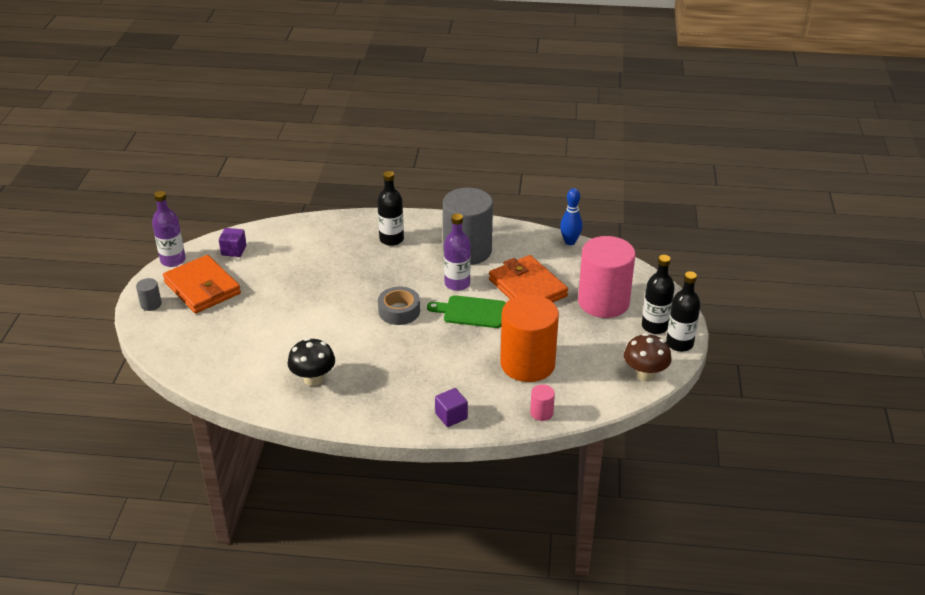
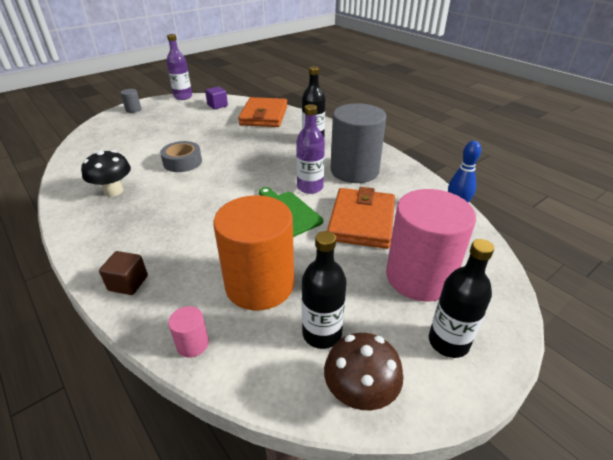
camera: 45 degrees right, 0 degrees up
orange wallet [163,255,241,313] -> orange wallet moved to [238,97,287,127]
grey tape [378,287,420,325] -> grey tape moved to [160,141,202,172]
purple cube [435,388,468,427] -> brown cube [99,251,148,295]
black bottle [666,271,701,352] -> black bottle moved to [302,231,346,349]

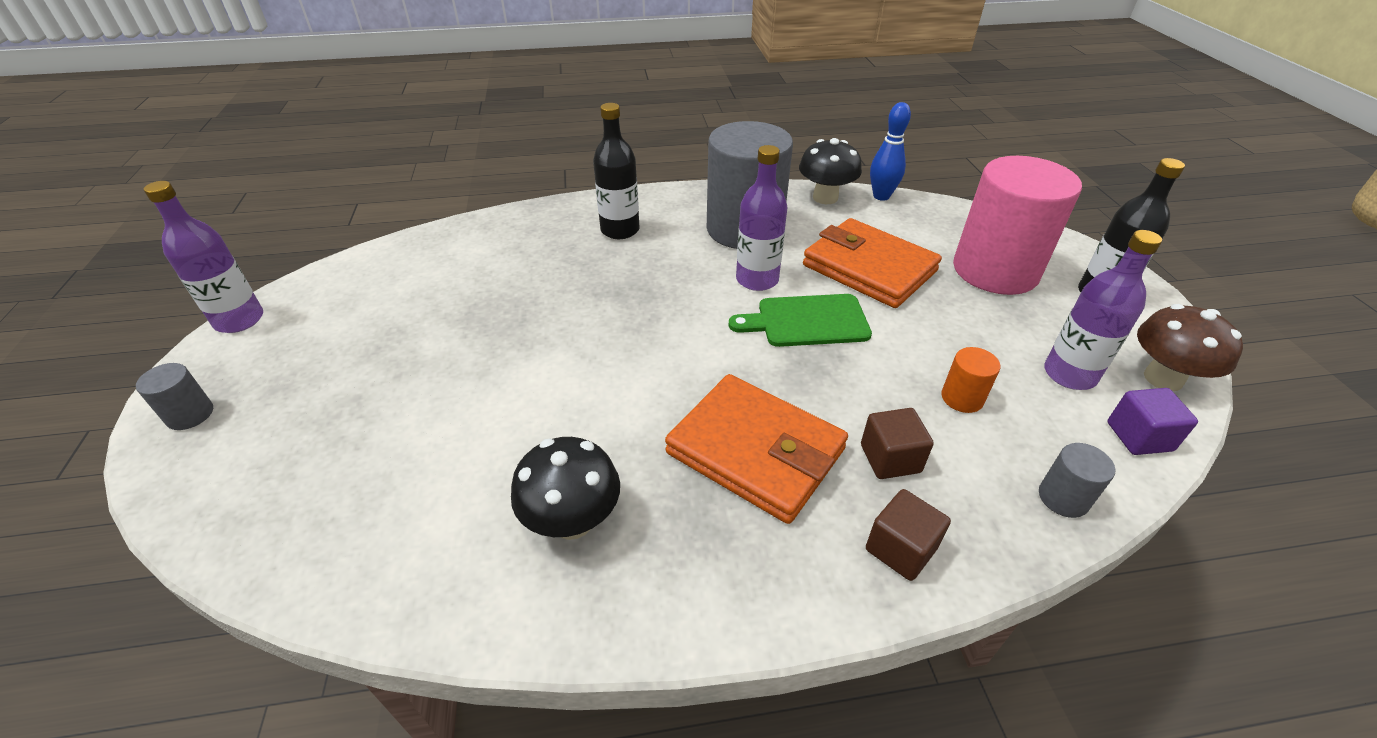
camera: 60 degrees left, 5 degrees up
grey tape [160,141,202,172] -> none
pink cylinder [168,306,209,358] -> grey cylinder [1039,443,1115,518]
purple cube [205,87,228,109] -> purple cube moved to [1107,388,1198,455]
orange cylinder [213,195,294,311] -> orange cylinder [941,347,1000,413], size x0.40
orange wallet [238,97,287,127] -> orange wallet moved to [665,374,848,524]
black bottle [302,231,346,349] -> purple bottle [1044,230,1162,390]
none -> black mushroom [799,138,862,204]
none -> brown cube [861,408,934,479]

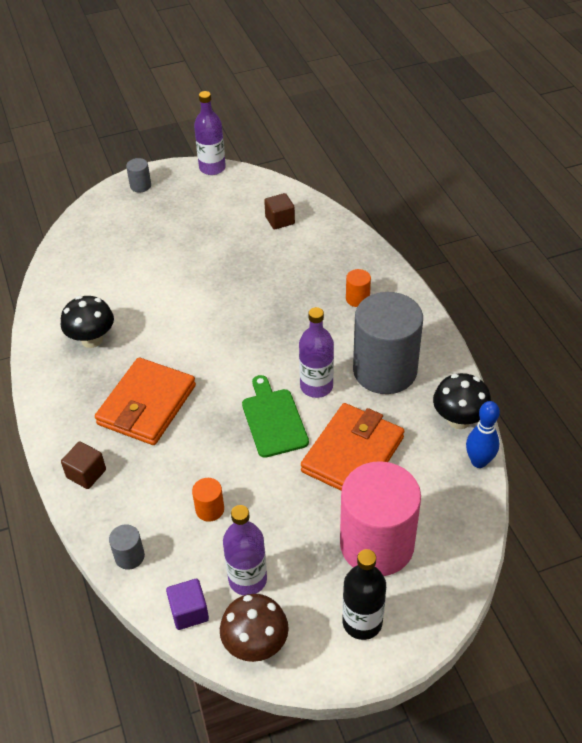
camera: 80 degrees right, 5 degrees up
black bottle [593,103,640,239] -> orange cylinder [346,269,371,307]
brown cube [861,408,934,479] -> brown cube moved to [264,193,295,230]

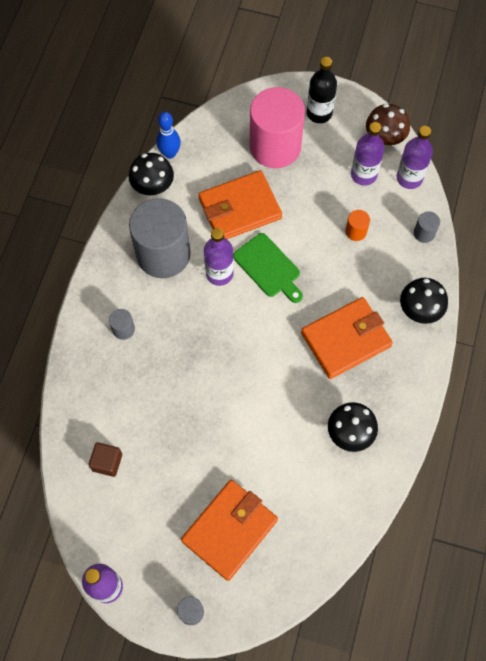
camera: 145 degrees left, 20 degrees up
brown cube [61,442,106,489] -> black mushroom [400,278,448,324]
purple cube [166,579,209,630] -> purple bottle [397,126,433,189]
green cutting board [242,375,309,458] -> green cutting board turned 60 degrees counterclockwise [233,233,303,303]
orange cylinder [346,269,371,307] -> grey cylinder [109,309,135,340]
none -> orange wallet [181,480,278,581]

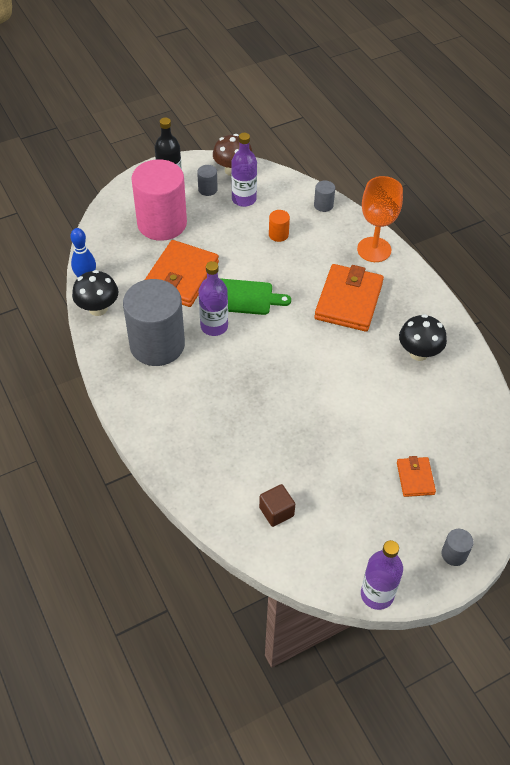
camera: 45 degrees left, 15 degrees down
grey cylinder [109,309,135,340] -> grey cylinder moved to [197,165,218,196]
orange wallet [181,480,278,581] -> orange wallet [397,456,436,497], size x0.51
purple bottle [397,126,433,189] -> none
black mushroom [400,278,448,324] -> orange goblet [357,176,403,262]

